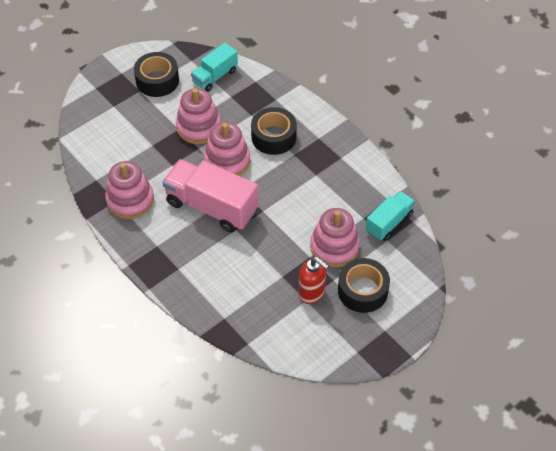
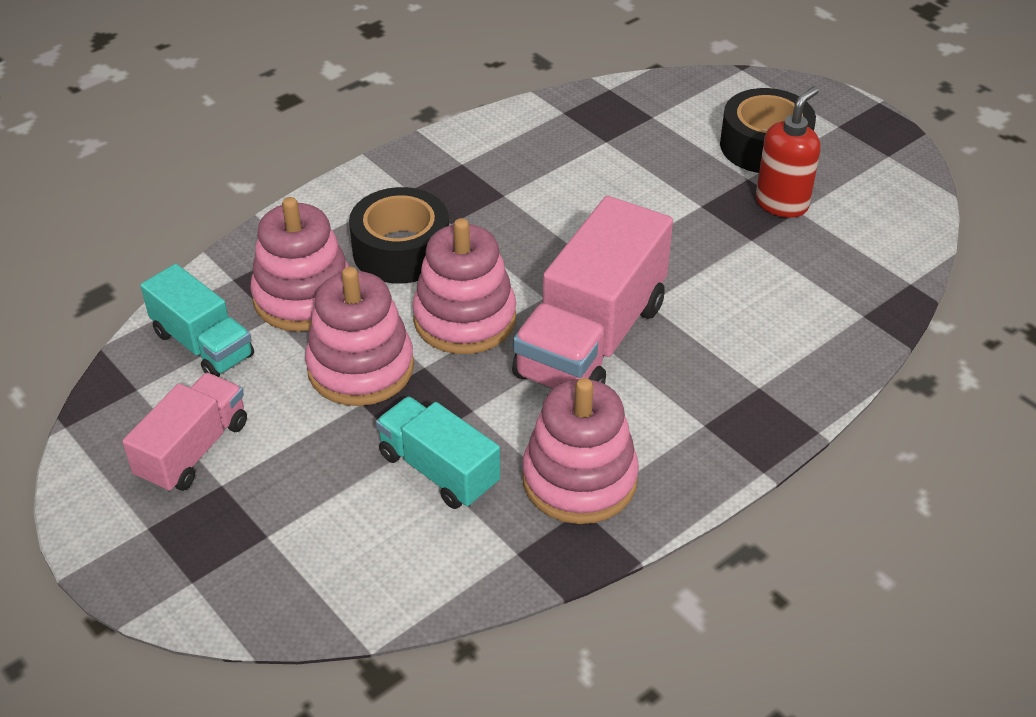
camera: 90 degrees left, 10 degrees down
black tape [134,52,179,97] -> pink truck [122,373,247,493]
pink stacking toy [310,208,360,267] -> pink stacking toy moved to [250,197,350,332]
turquoise truck [365,191,415,241] -> turquoise truck moved to [376,396,500,509]

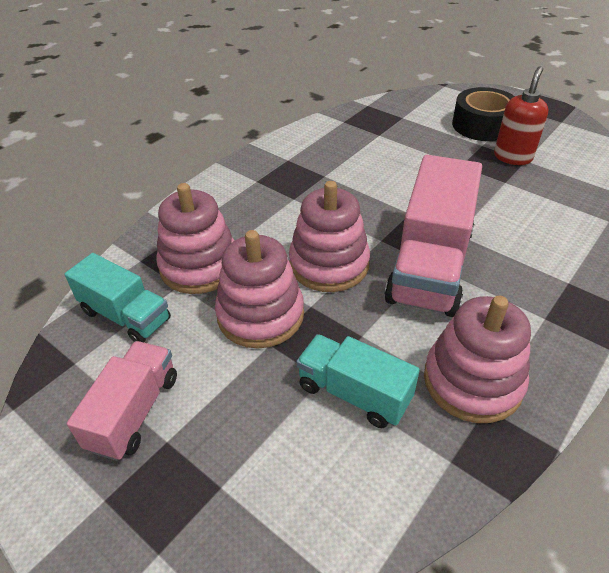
camera: 10 degrees left, 0 degrees up
black tape [349,187,449,284] -> none

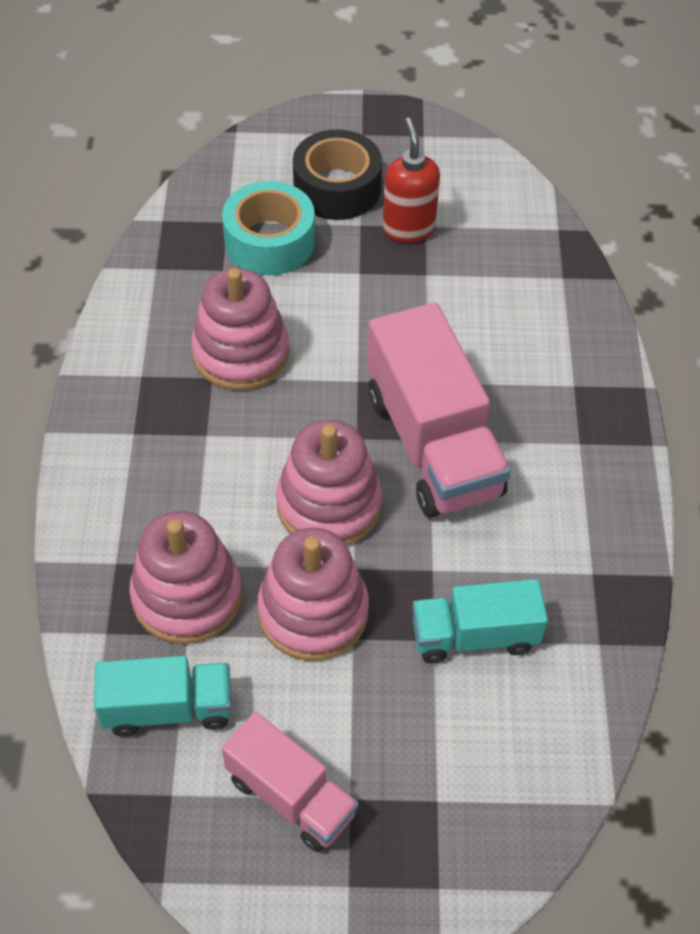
camera: 40 degrees left, 10 degrees up
pink truck [67,341,177,461] -> pink truck turned 150 degrees clockwise [222,712,359,852]
pink stacking toy [424,296,531,423] -> pink stacking toy moved to [191,268,289,390]
none -> turquoise tape [222,181,315,275]

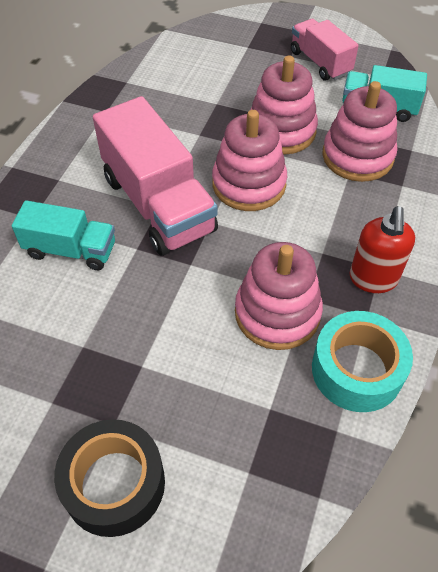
camera: 160 degrees left, 0 degrees up
turquoise tape [222,181,315,275] -> turquoise tape moved to [312,311,413,412]
pink truck [367,302,511,517] -> pink truck turned 150 degrees clockwise [93,96,218,256]
red soap dispenser [382,118,440,243] -> red soap dispenser moved to [350,206,415,293]
turquoise truck [412,579,548,663] -> turquoise truck moved to [12,200,115,270]

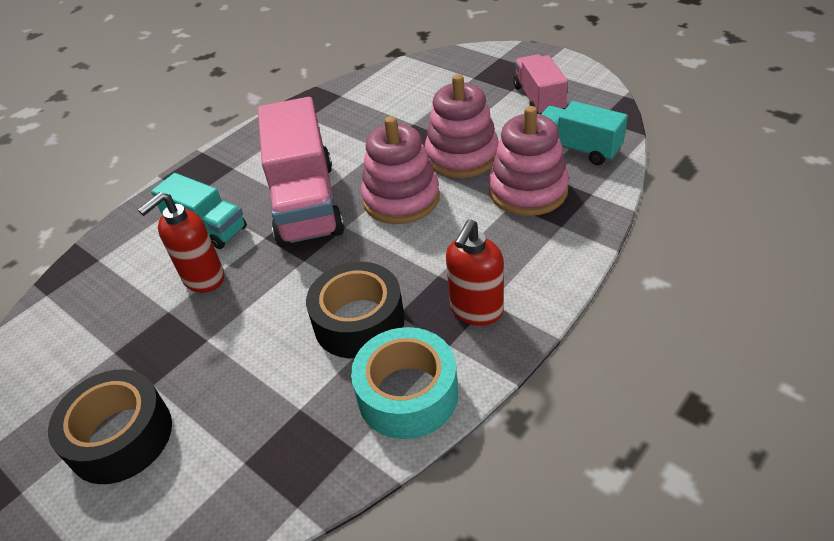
camera: 25 degrees right, 10 degrees down
pink stacking toy [235,242,323,350] -> black tape [306,262,405,359]
none -> red soap dispenser [138,192,224,293]

